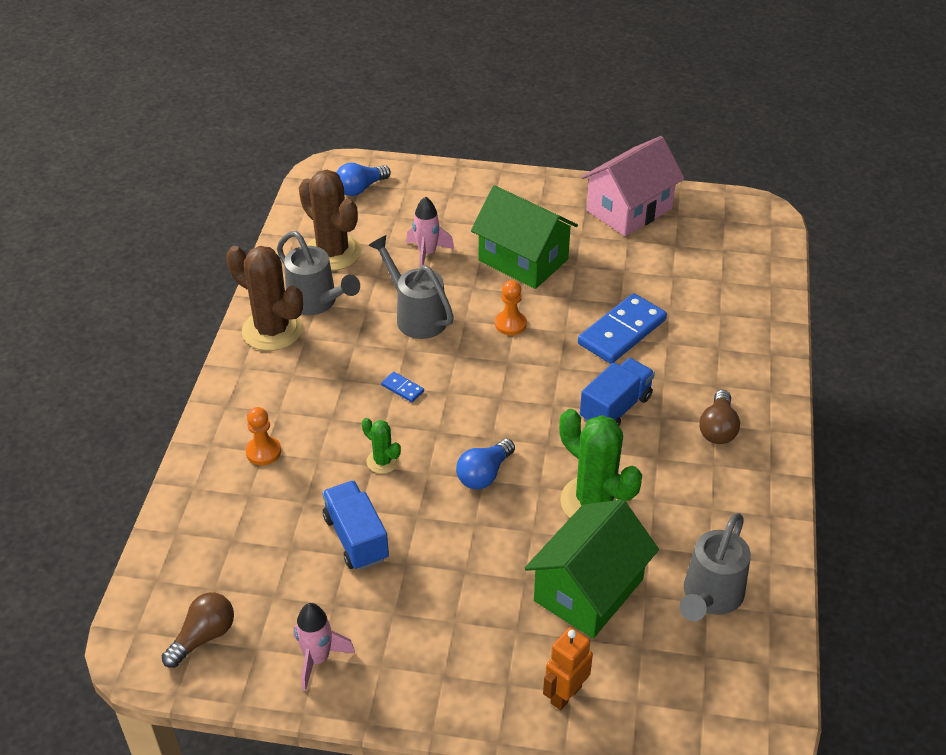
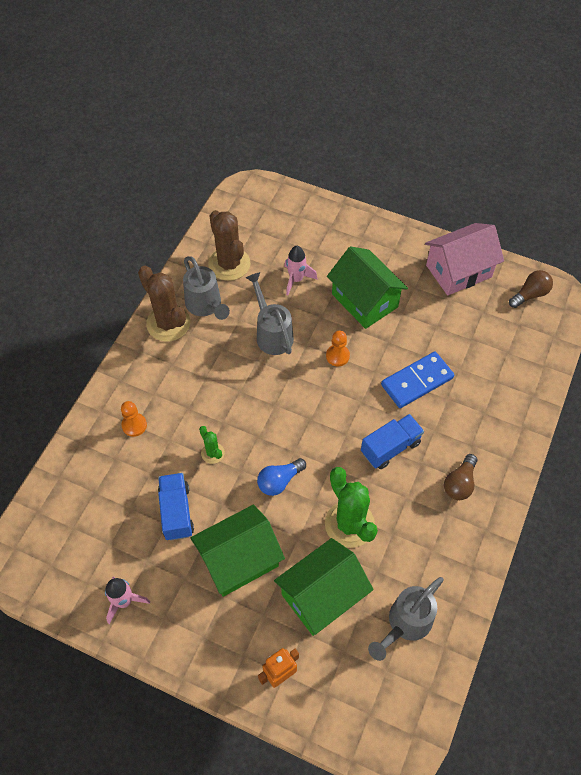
camera: 15 degrees right, 15 degrees up
brown light bulb [162,592,234,668] -> brown light bulb moved to [509,270,553,308]
blue light bulb [336,163,391,196] -> none
blue domino [381,372,424,402] -> none
none -> green house [190,505,285,597]

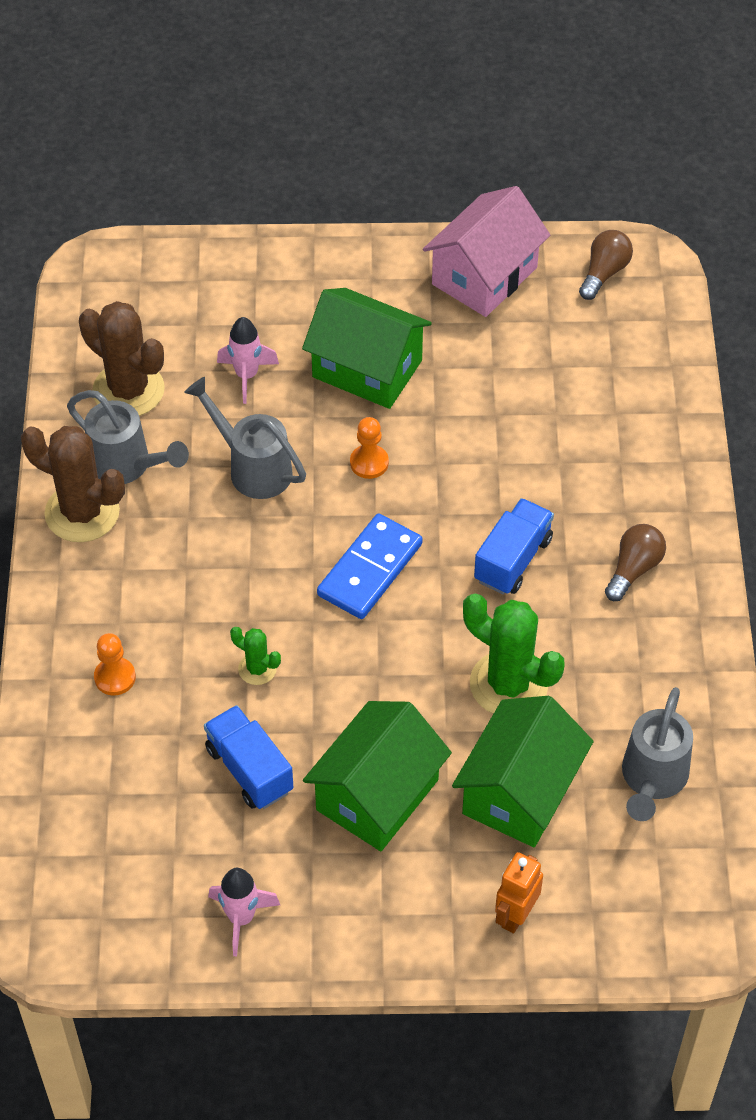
camera: 25 degrees left, 5 degrees down
blue light bulb [257,458,306,496] -> none
blue domino [381,352,454,408] -> blue domino moved to [317,514,423,619]
brown light bulb [444,454,477,500] -> brown light bulb turned 150 degrees counterclockwise [605,524,666,601]

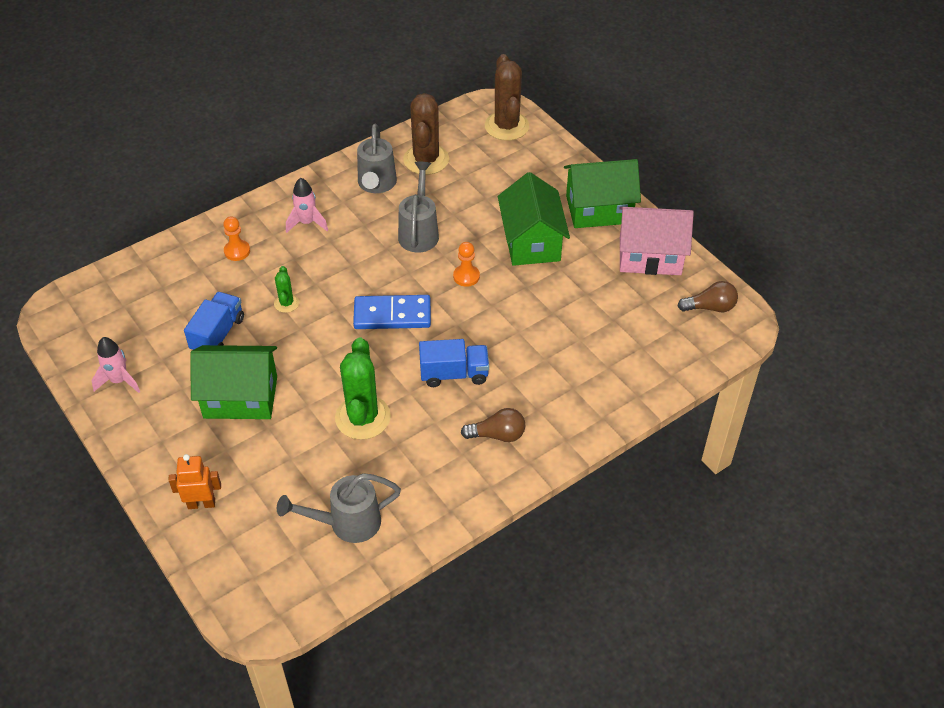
camera: 55 degrees right, 5 degrees down
brown cactus [21,426,125,542] -> brown cactus moved to [485,54,529,141]
pink rocket [217,317,279,404] -> pink rocket moved to [286,178,328,233]
green house [452,696,594,847] -> green house moved to [564,159,641,228]

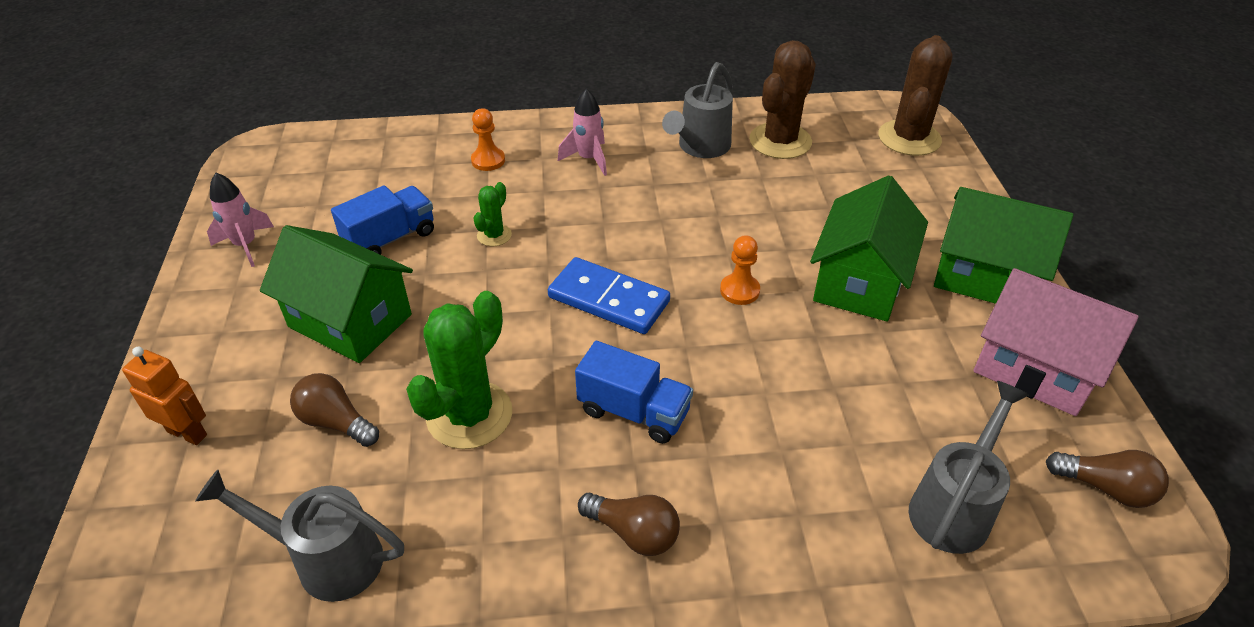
camera: 30 degrees right, 5 degrees down
grey watering can [398,161,439,253] -> grey watering can moved to [909,381,1029,554]
none -> brown light bulb [290,373,379,447]

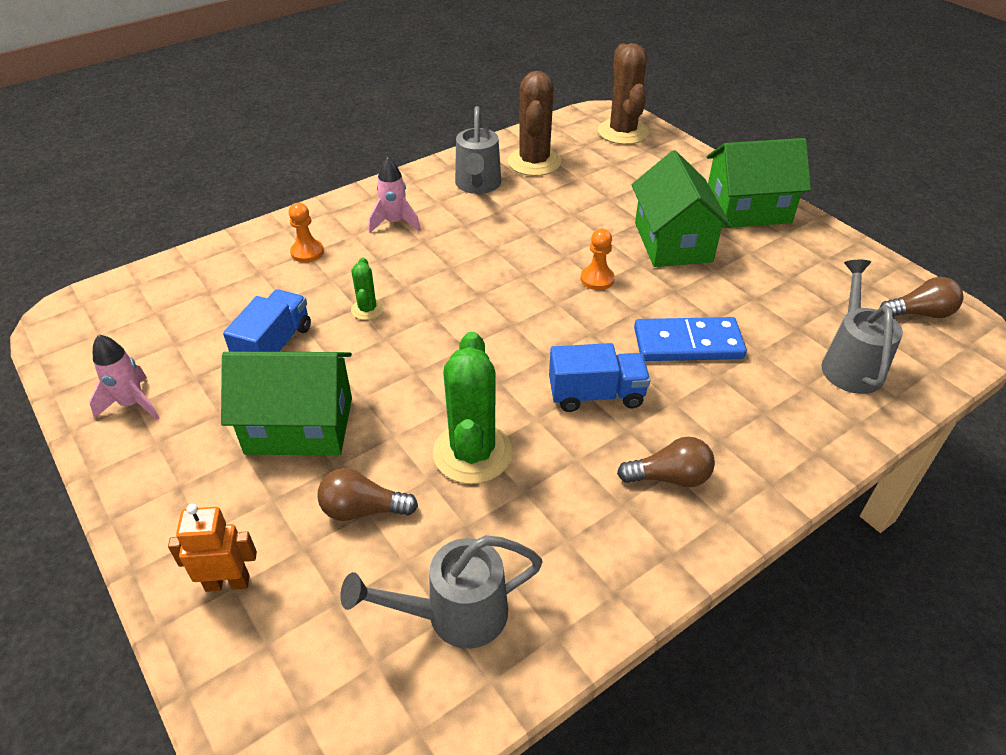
camera: 30 degrees left, 0 degrees up
blue domino [548,257,670,334] -> blue domino moved to [634,317,747,361]
pink house [973,268,1139,416] -> none

